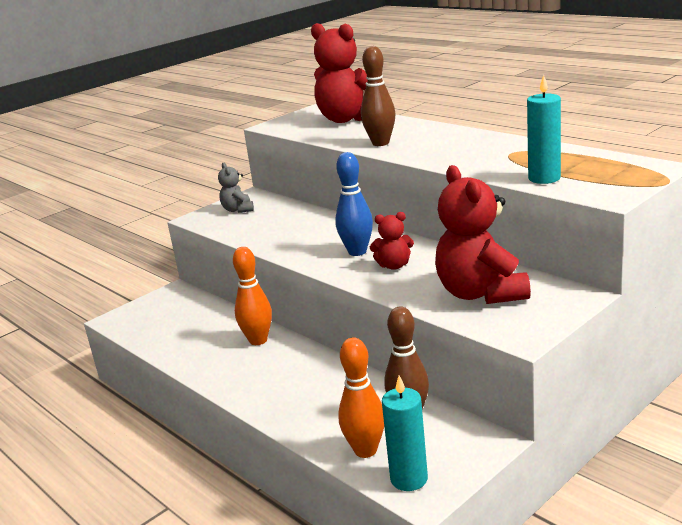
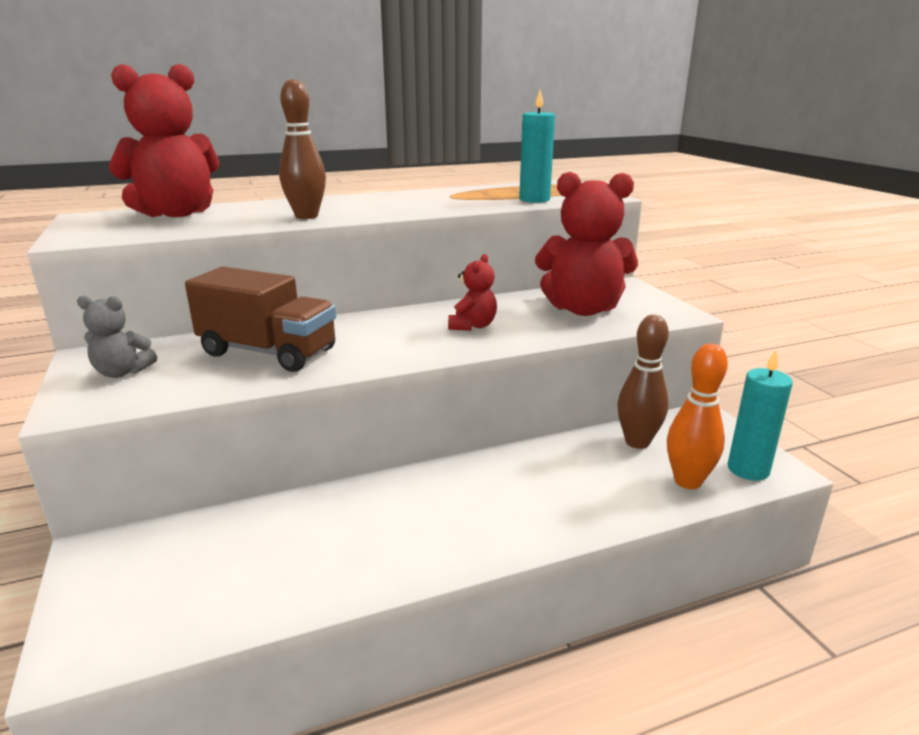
camera: 70 degrees left, 0 degrees up
orange bowling pin [233,247,272,345] -> none
blue bowling pin [335,152,373,256] -> none
none -> brown truck [185,267,336,372]

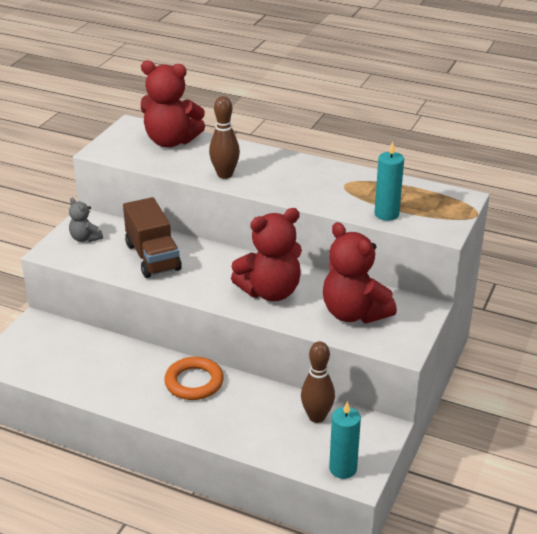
camera: 45 degrees right, 10 degrees up
red teddy bear [448,254,497,331] -> red teddy bear [231,208,302,301], size x2.02
orange bowling pin [667,343,728,489] -> none
none -> orange ring [164,357,224,400]

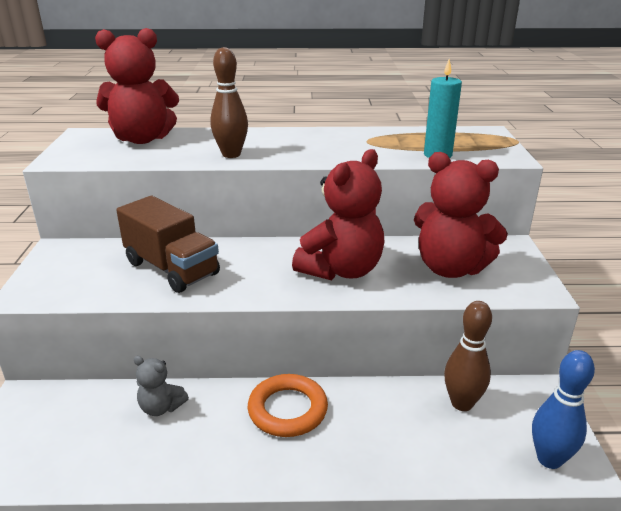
camera: 25 degrees left, 5 degrees down
grey teddy bear [69,198,103,242] -> grey teddy bear moved to [134,356,189,416]
turquoise candle [329,401,361,479] -> blue bowling pin [532,350,595,469]

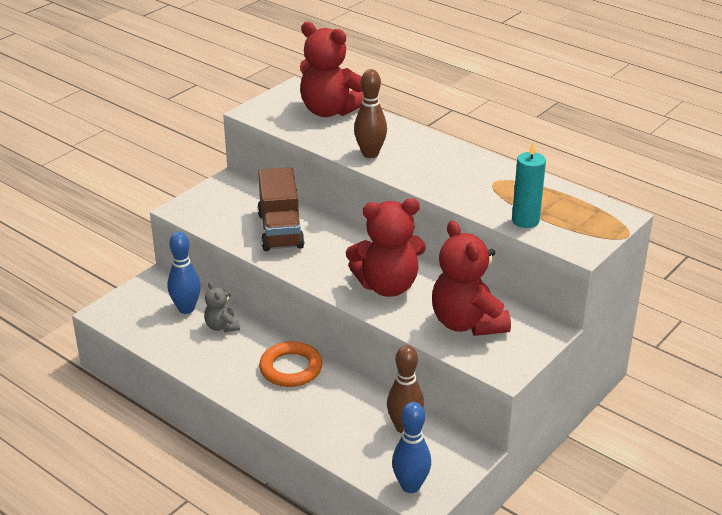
camera: 40 degrees right, 5 degrees up
none -> blue bowling pin [167,231,201,314]

